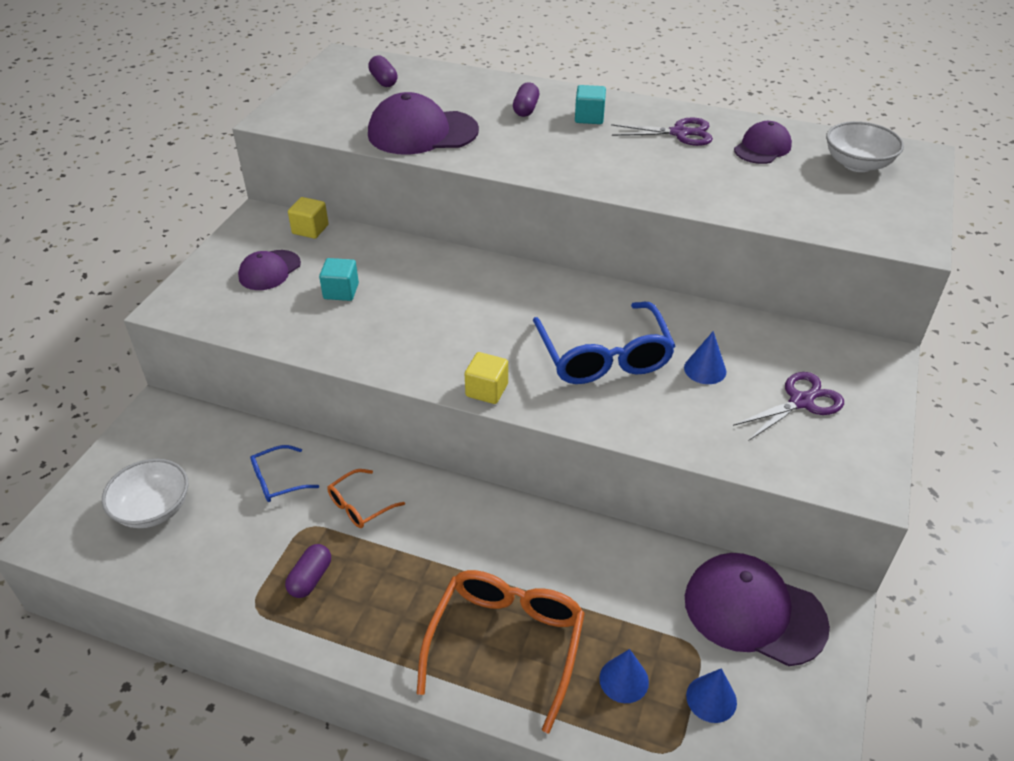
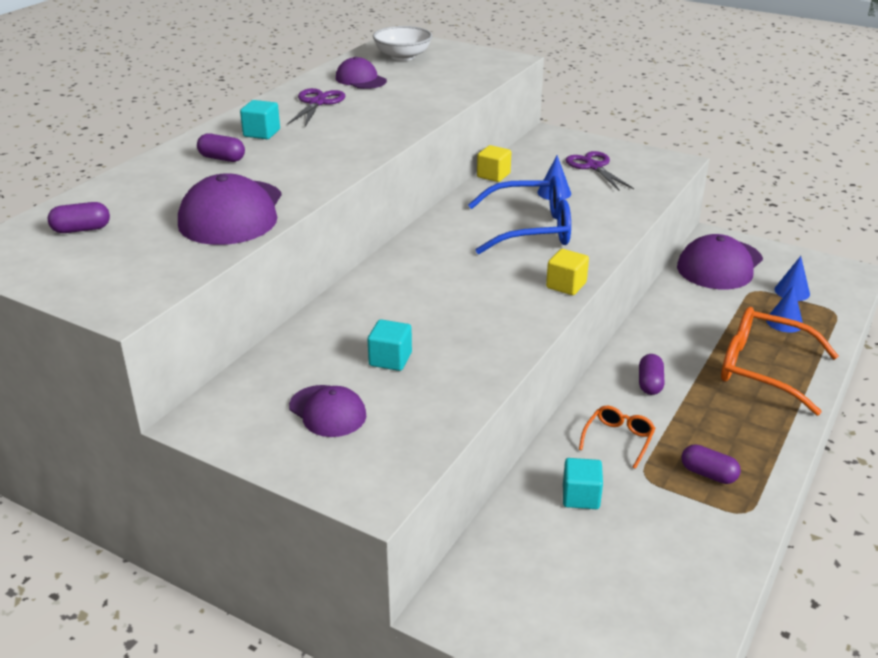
camera: 80 degrees left, 10 degrees down
white bowl [102,459,188,528] -> none
blue glasses [250,445,319,502] -> turquoise cube [563,458,603,509]
yellow cube [288,197,328,239] -> yellow cube moved to [477,145,511,182]
orange glasses [327,469,405,528] -> orange glasses turned 120 degrees counterclockwise [579,406,656,469]
none -> purple capsule [639,354,665,395]

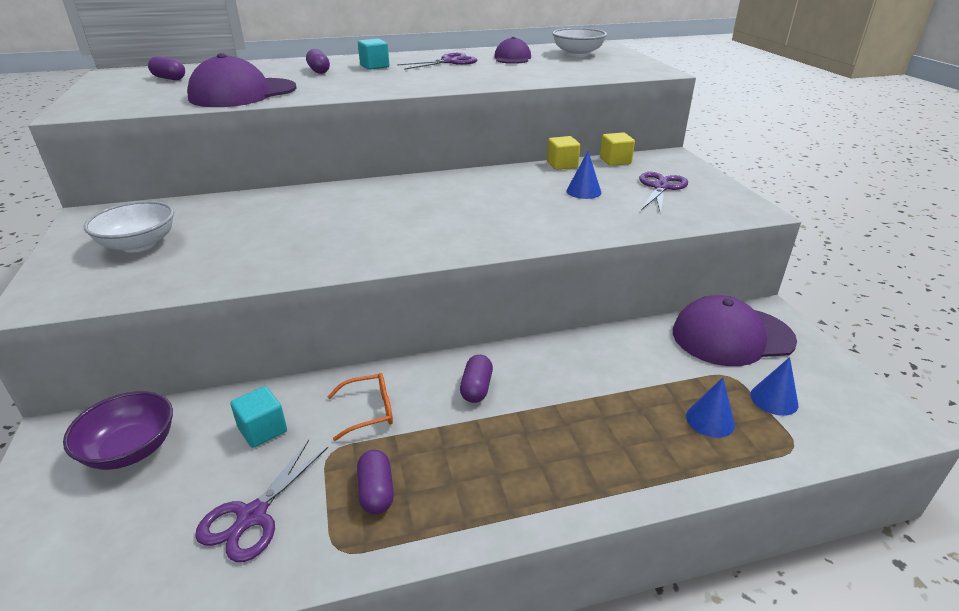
camera: 45 degrees right, 0 degrees up
purple cap [289,385,366,437] -> white bowl [84,201,174,252]
turquoise cube [367,320,412,371] -> none
blue glasses [468,176,571,254] -> none
yellow cube [546,249,589,295] -> yellow cube moved to [600,132,635,166]
purple capsule [639,354,665,395] -> purple capsule turned 45 degrees counterclockwise [460,355,493,403]
orange glasses [721,307,838,416] -> none
none -> purple bowl [63,391,173,470]
none -> purple scissors [195,440,328,562]

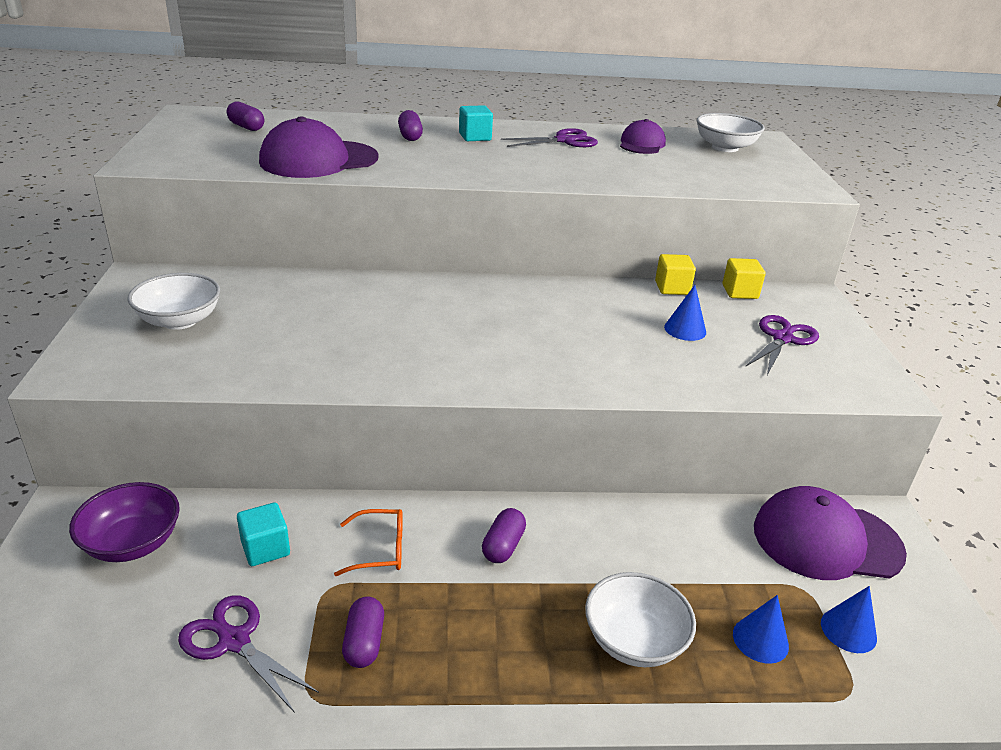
camera: 10 degrees right, 0 degrees up
purple scissors [195,440,328,562] -> purple scissors turned 90 degrees clockwise [178,595,319,713]
none -> white bowl [585,572,696,667]

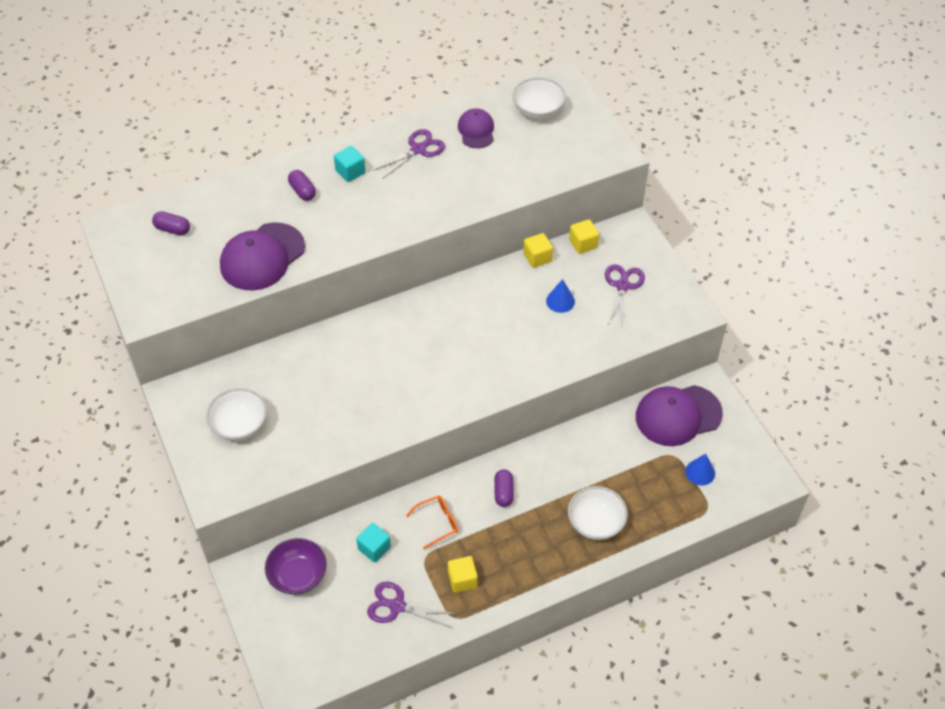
camera: 20 degrees left, 20 degrees up
purple capsule [342,596,384,668] -> yellow cube [448,556,478,593]
blue cone [733,595,789,664] -> none

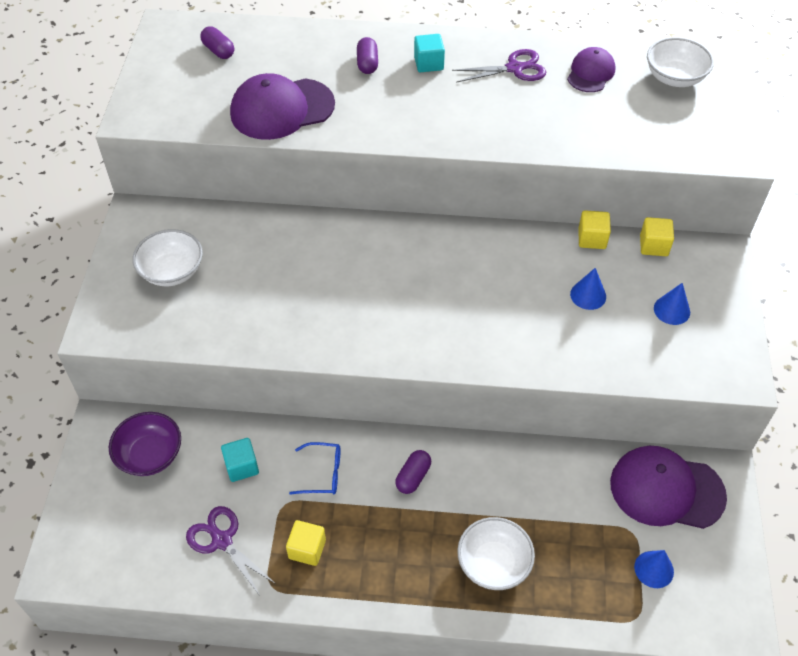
camera: 30 degrees right, 0 degrees up
orange glasses [406,496,458,549] -> blue glasses [289,442,340,495]
purple scissors [605,264,645,326] -> blue cone [654,283,690,325]

